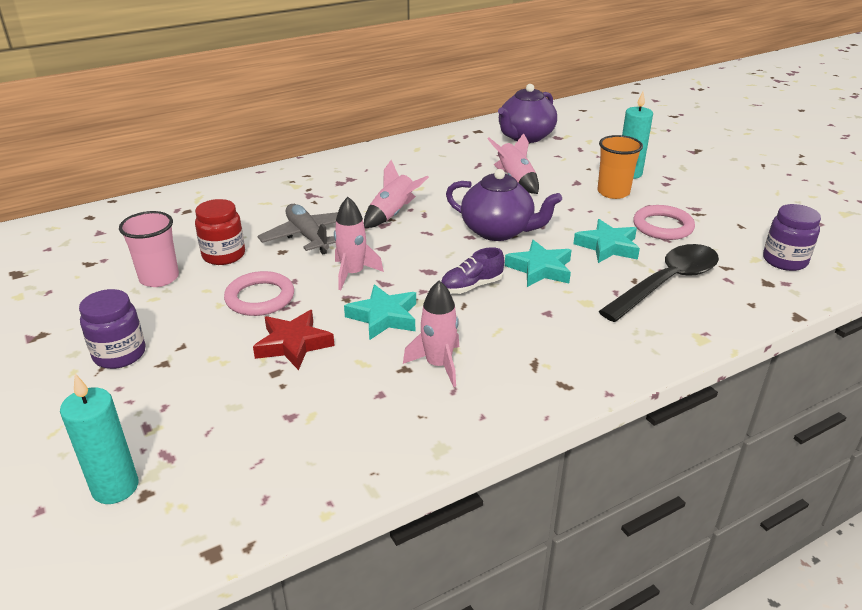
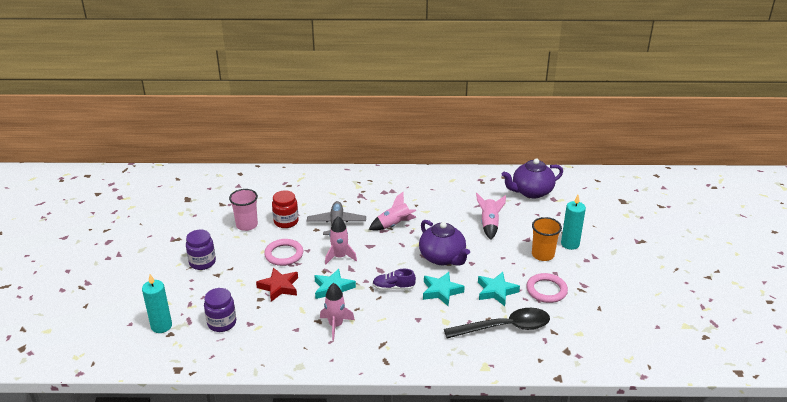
camera: 30 degrees right, 0 degrees up
purple jar [763,204,821,271] -> purple jar moved to [204,288,236,332]

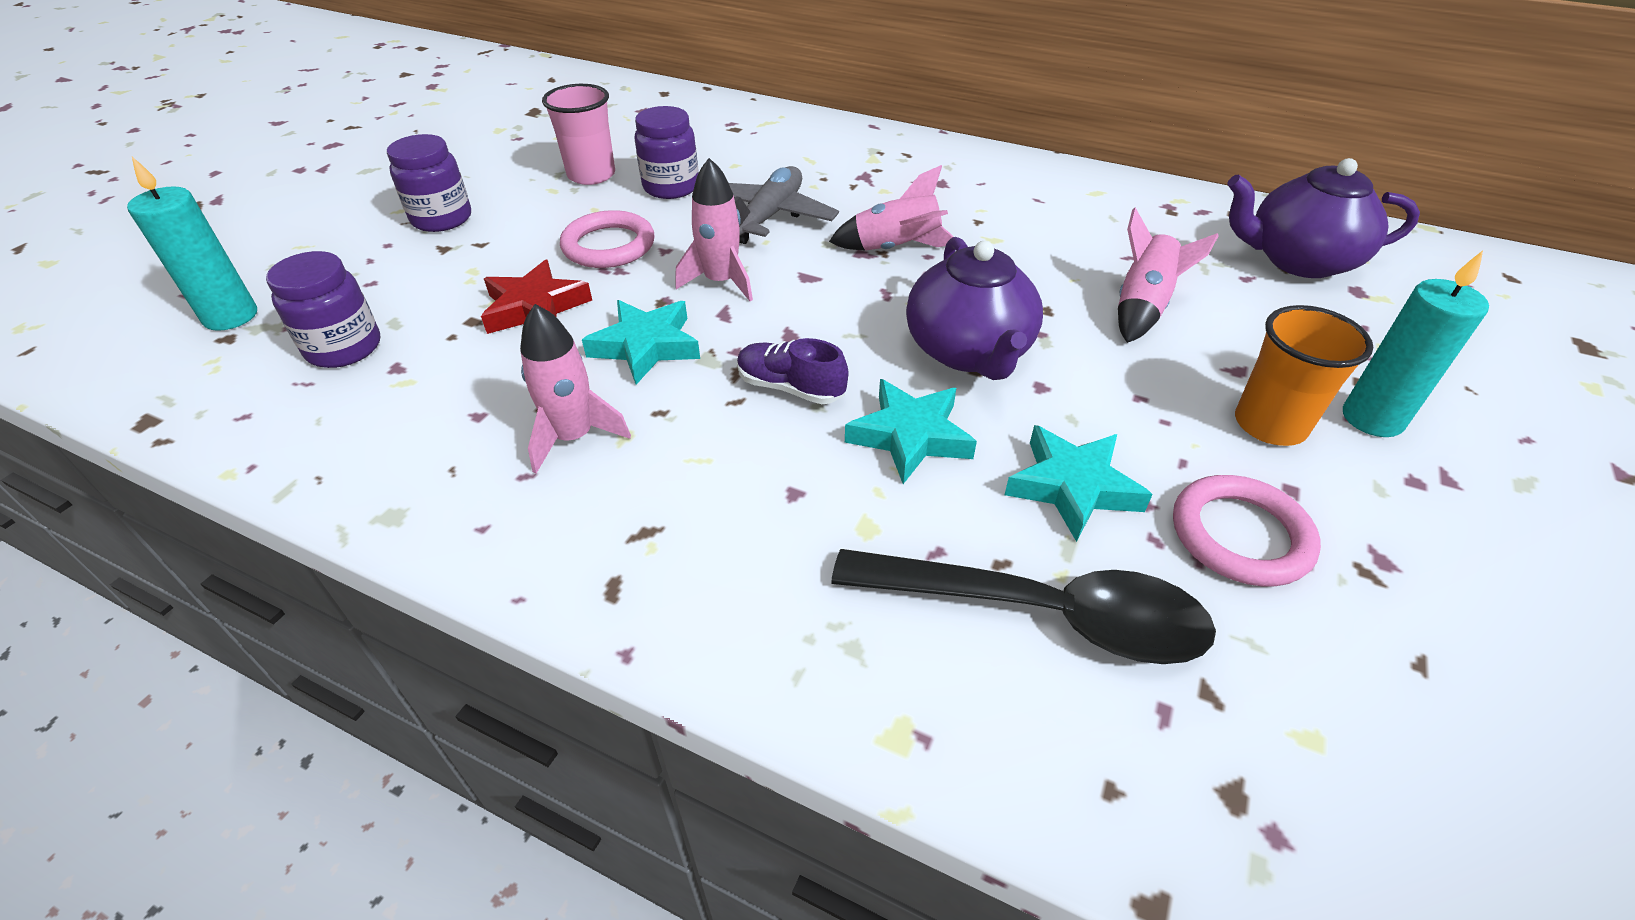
camera: 25 degrees right, 10 degrees up
red jar [272,190,299,228] -> purple jar [635,106,698,199]

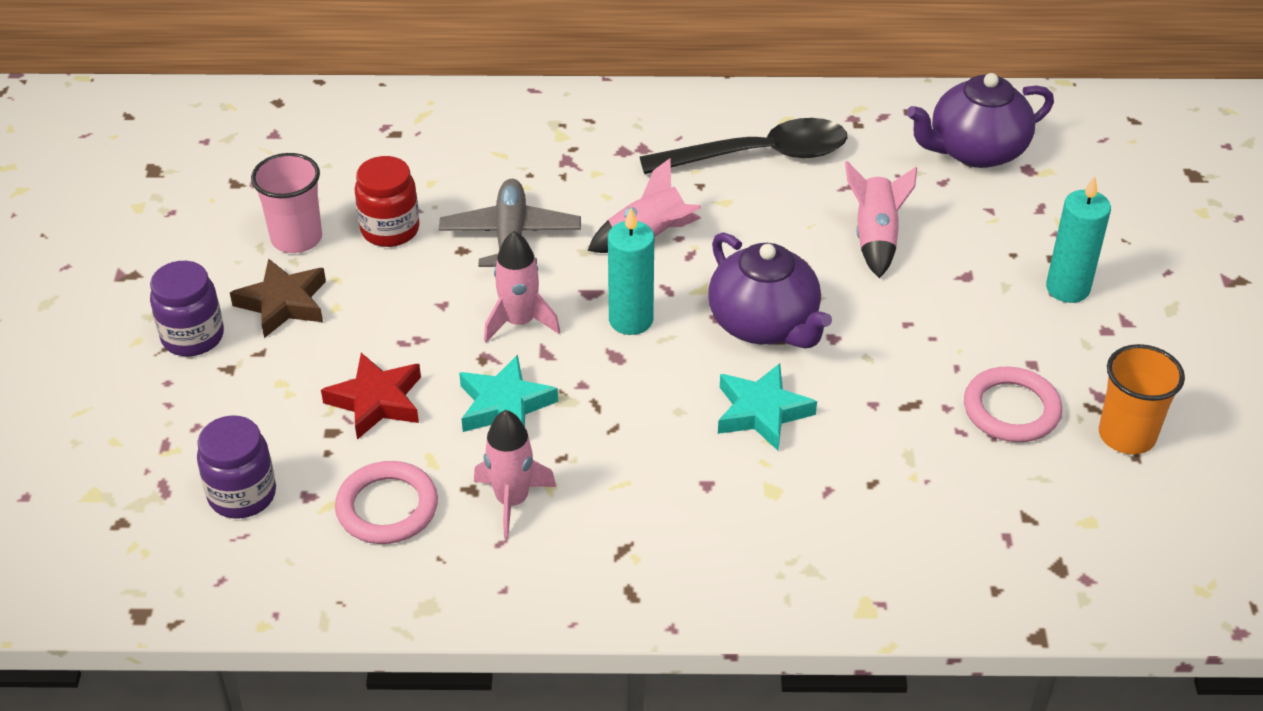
camera: 25 degrees left, 0 degrees up
turquoise candle [127,157,257,331] -> turquoise candle moved to [608,208,654,335]
pink ring [560,210,654,268] -> pink ring moved to [335,461,438,544]
purple jar [635,106,698,199] -> red jar [355,156,420,247]
purple shoe [737,338,848,404] -> none
black spoon [831,549,1216,664] -> black spoon moved to [640,118,847,174]
turquoise star [1005,425,1153,542] -> none
orange cup [1235,305,1373,446] -> orange cup moved to [1099,344,1185,454]
none -> brown star [230,258,326,338]

